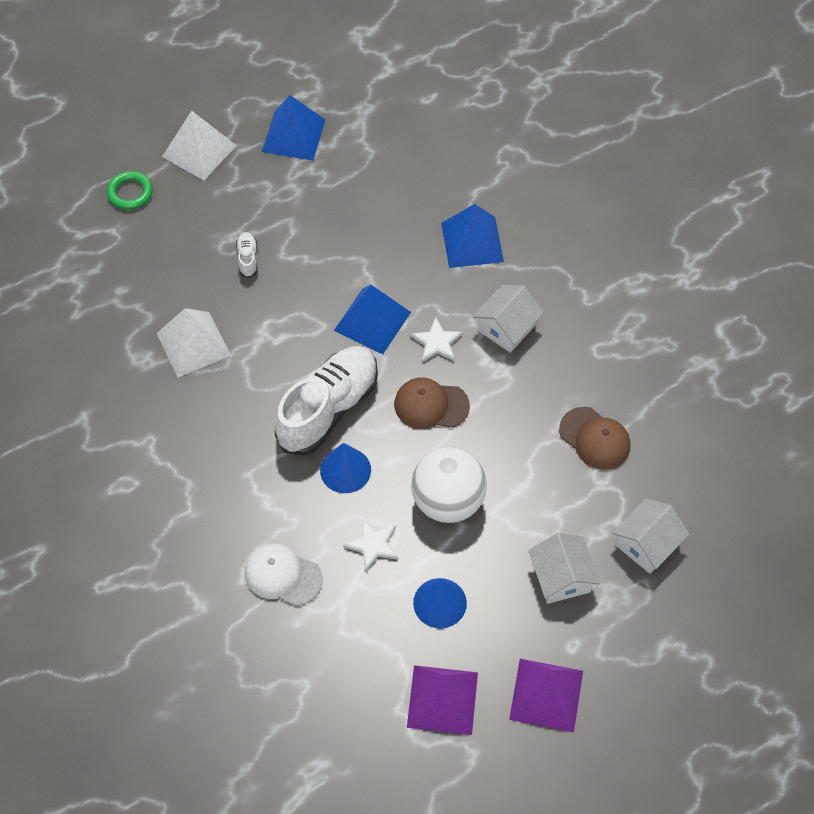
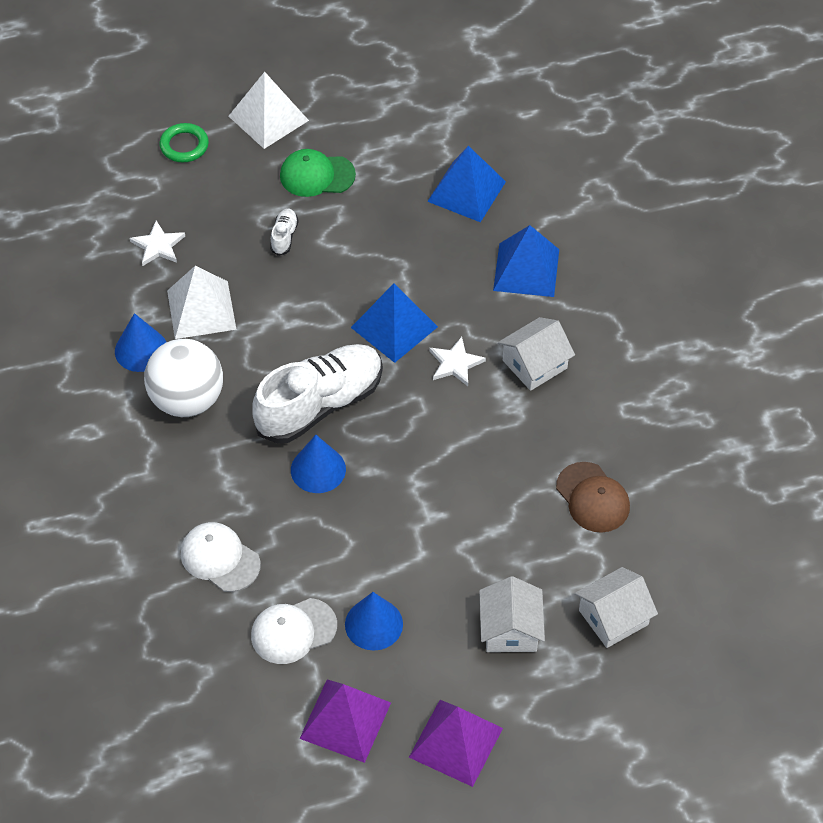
camera: 15 degrees right, 5 degrees down
blue pyramid [262,95,325,161] -> blue pyramid moved to [427,146,506,222]
white star [343,518,398,571] -> white star moved to [130,221,185,266]
brown cap [394,378,470,428] -> none
white ball [411,447,487,523] -> white ball moved to [144,339,223,417]
none -> blue cone [115,313,166,372]
none -> white cap [251,598,337,664]
none -> green cap [280,149,356,197]

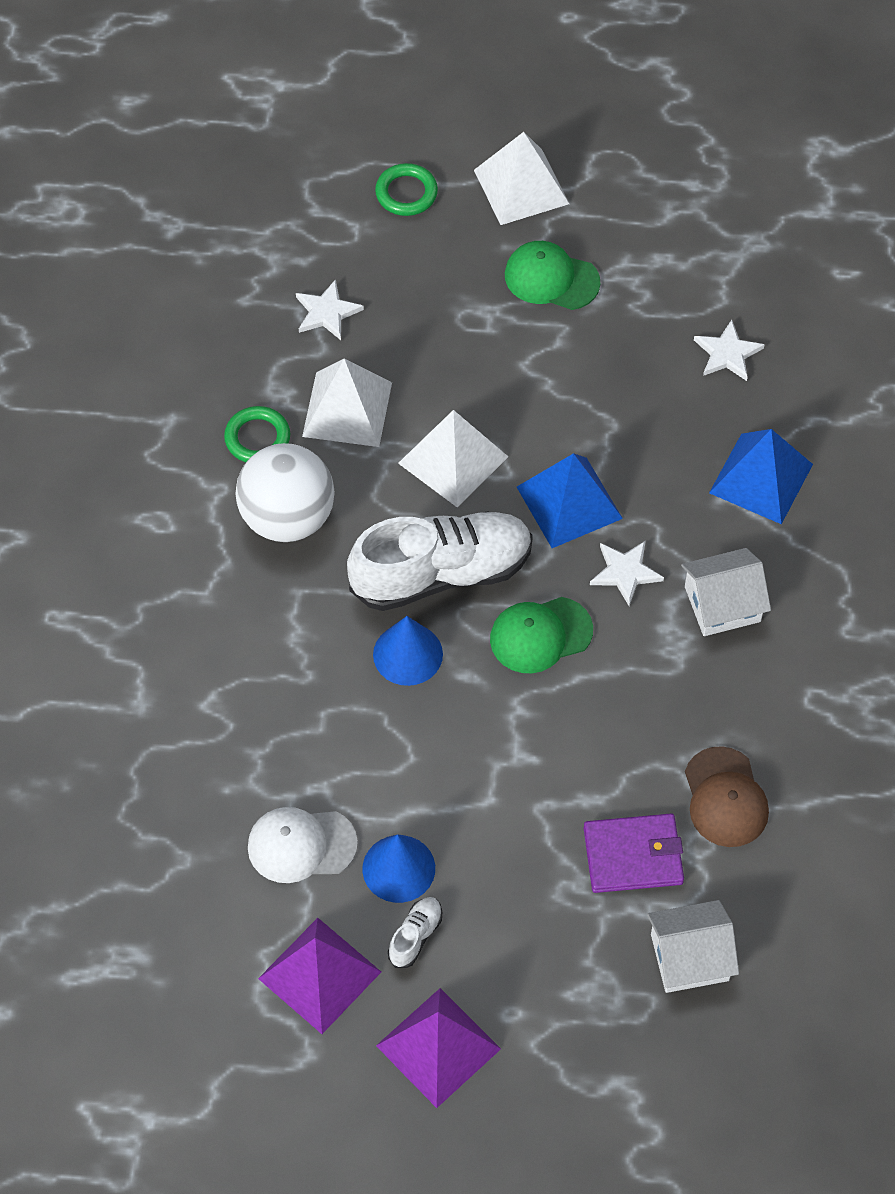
camera: 20 degrees right, 5 degrees up
blue cone [115,313,166,372] -> green ring [224,406,290,462]
white cap [181,522,261,592] -> none
white shoe [270,209,299,256] -> white shoe moved to [388,897,442,968]
blue pyramid [427,146,506,222] -> white star [694,320,765,381]
white house [479,576,545,652] -> none
none -> white pyramid [398,410,508,507]
none -> green cap [490,597,593,673]
none -> purple wallet [584,814,684,893]

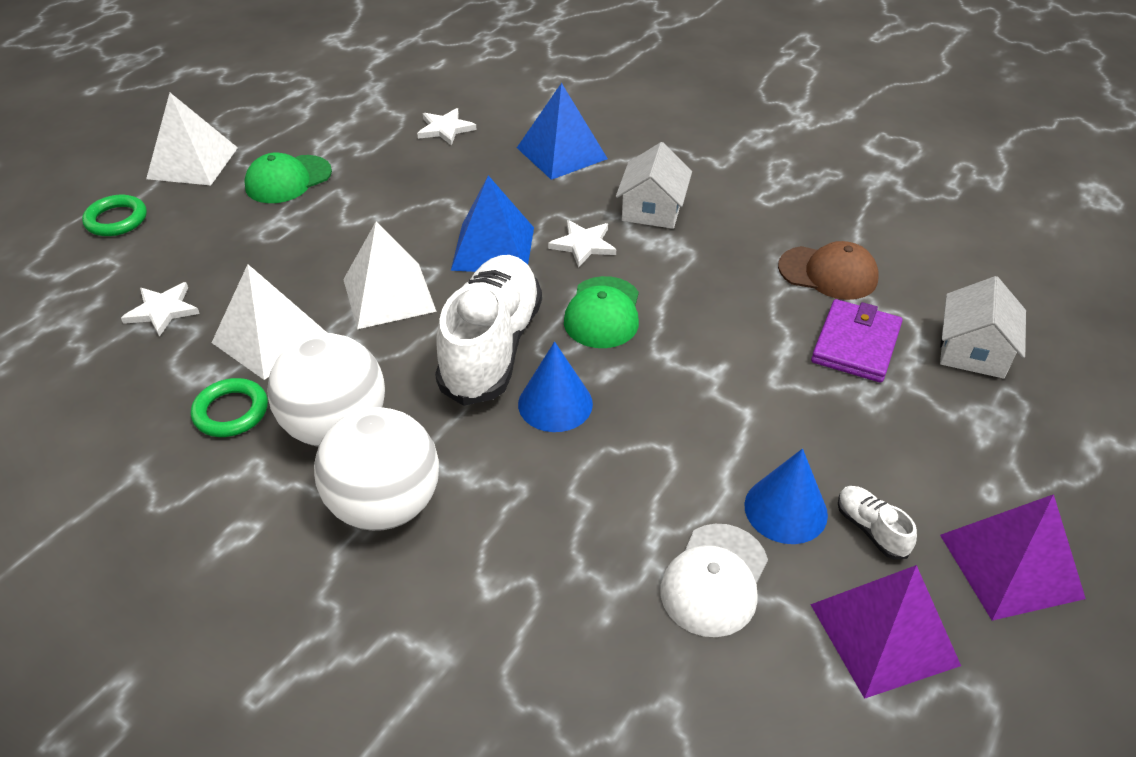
camera: 60 degrees left, 15 degrees down
none -> white ball [314,407,439,531]

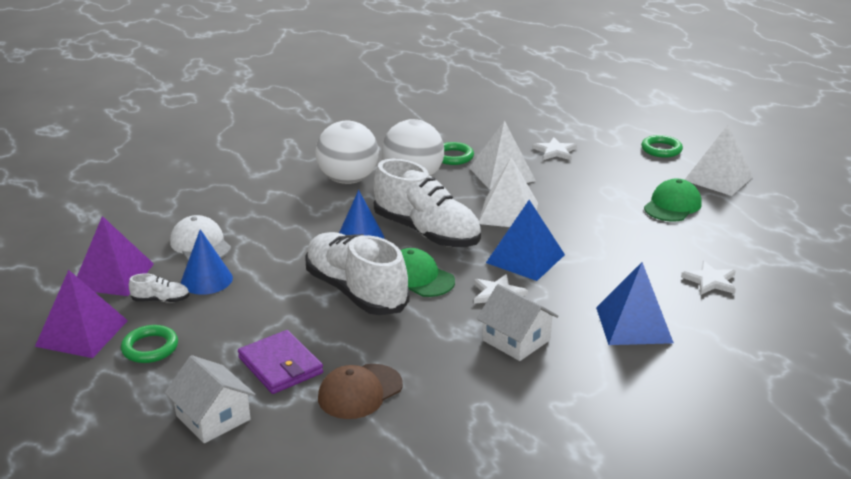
camera: 120 degrees right, 15 degrees down
green cap [244,152,332,203] -> green cap turned 45 degrees clockwise [644,179,701,222]
none -> green ring [121,325,178,363]
none -> white shoe [305,232,410,315]

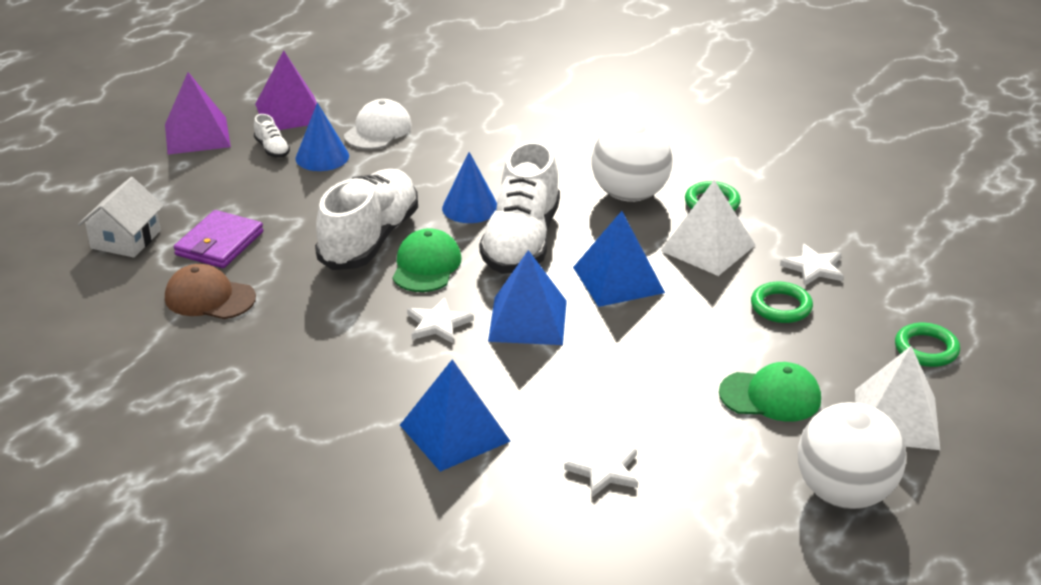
camera: 60 degrees right, 5 degrees up
green ring [121,325,178,363] -> green ring moved to [751,282,813,323]
white ball [315,120,379,184] -> white ball moved to [798,402,906,509]
white house [477,284,558,361] -> none
white pyramid [479,157,538,227] -> blue pyramid [573,211,665,307]

